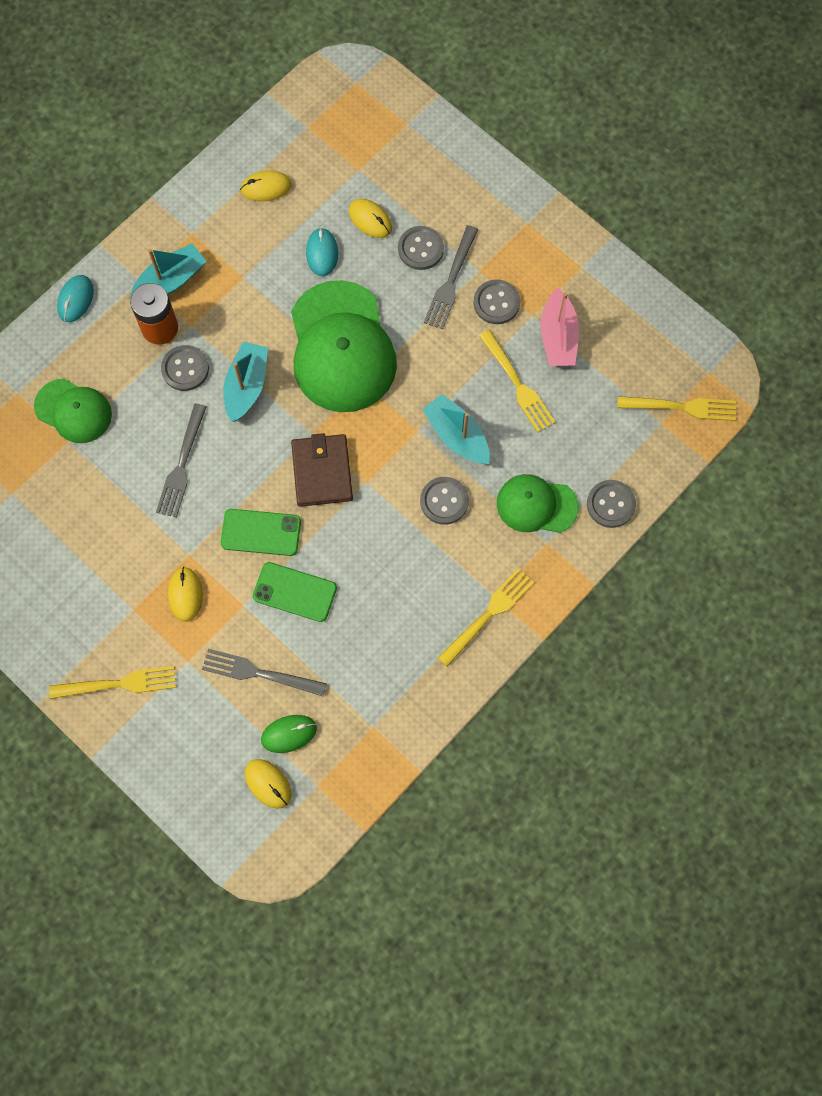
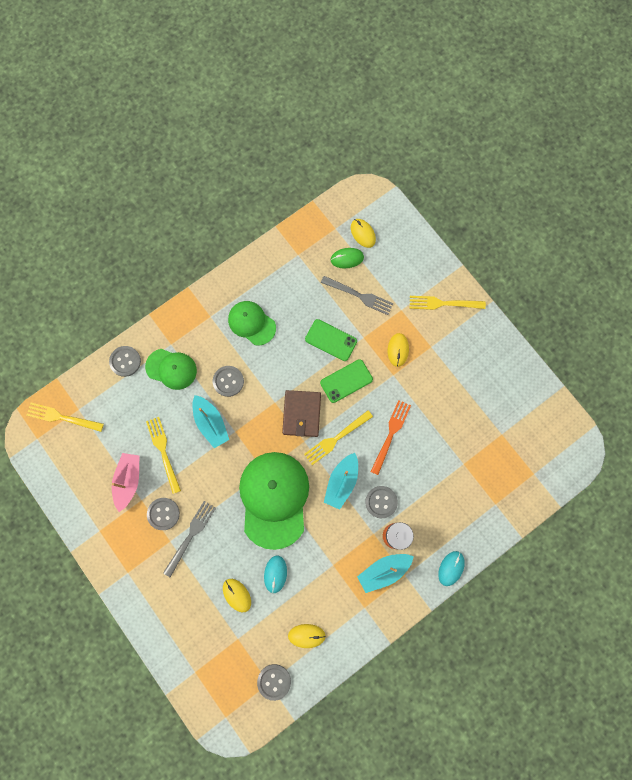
camera: 170 degrees left, 5 degrees up
green cap [34,378,112,443] -> green cap moved to [228,301,276,346]
grey fork [156,403,206,518] -> orange fork [370,400,411,475]
green phone [221,509,301,556] -> green phone turned 45 degrees counterclockwise [320,359,373,403]
grey button [398,226,444,270] -> grey button moved to [257,664,291,701]
yellow fork [438,568,534,667] -> yellow fork moved to [304,410,373,465]

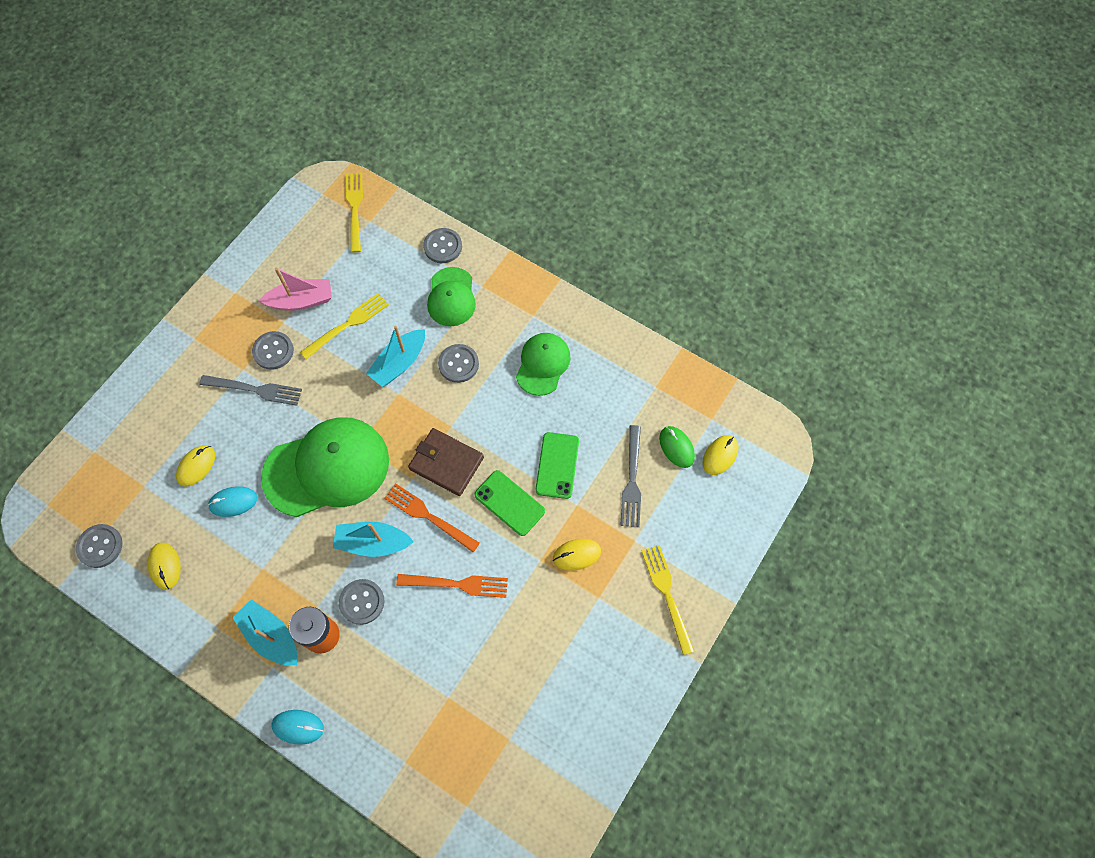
camera: 70 degrees right, 10 degrees down
brown wallet [282,390,321,437] -> brown wallet turned 45 degrees clockwise [408,428,484,496]
yellow fork [304,410,373,465] -> orange fork [384,483,480,552]

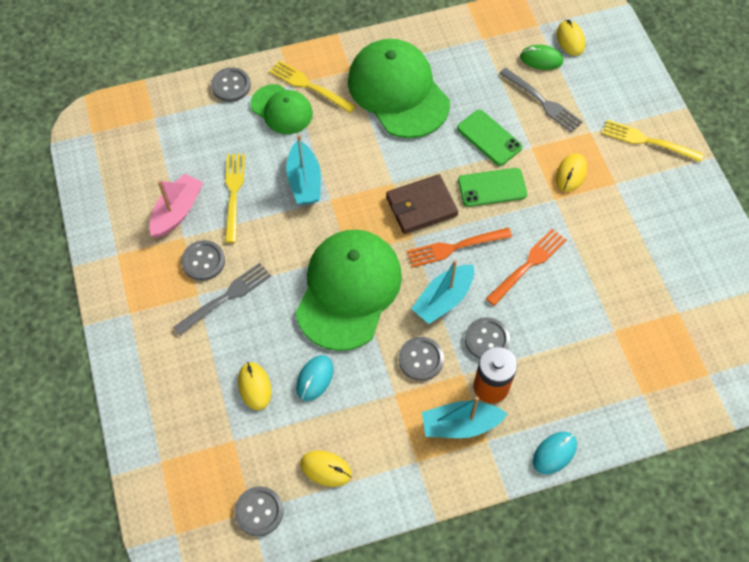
camera: 50 degrees left, 5 degrees down
yellow fork [346,172,363,253] -> yellow fork moved to [269,60,356,113]
grey button [438,344,479,383] -> grey button moved to [399,337,444,381]
green cap [516,333,571,396] -> green cap [348,39,450,138], size x1.78

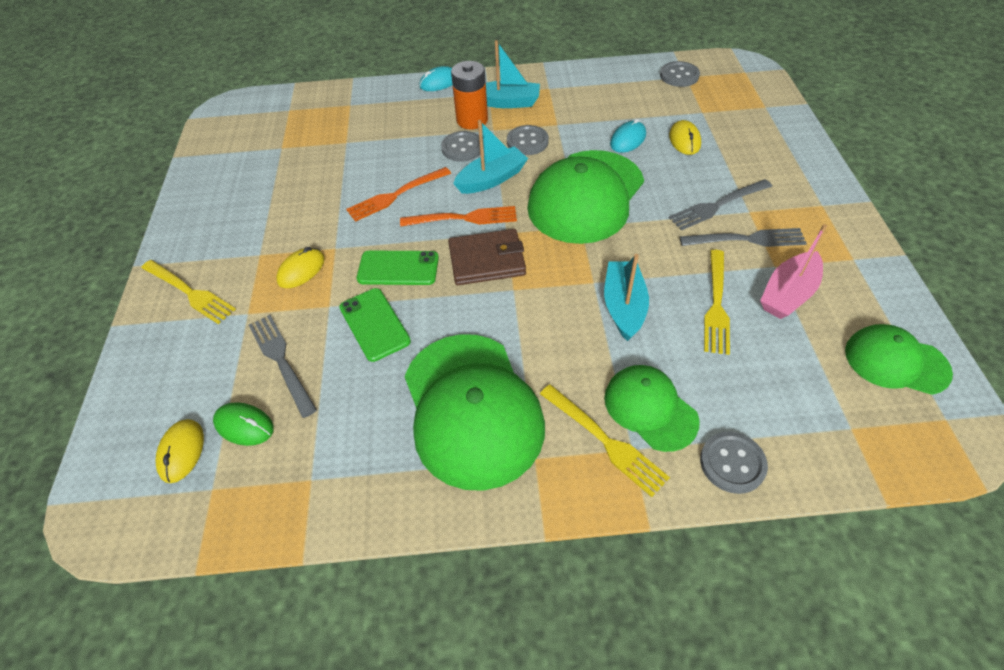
camera: 165 degrees left, 10 degrees down
grey button [181,240,225,281] -> grey fork [680,228,807,247]
yellow mouse [300,450,352,487] -> none
none -> green cap [845,324,953,395]

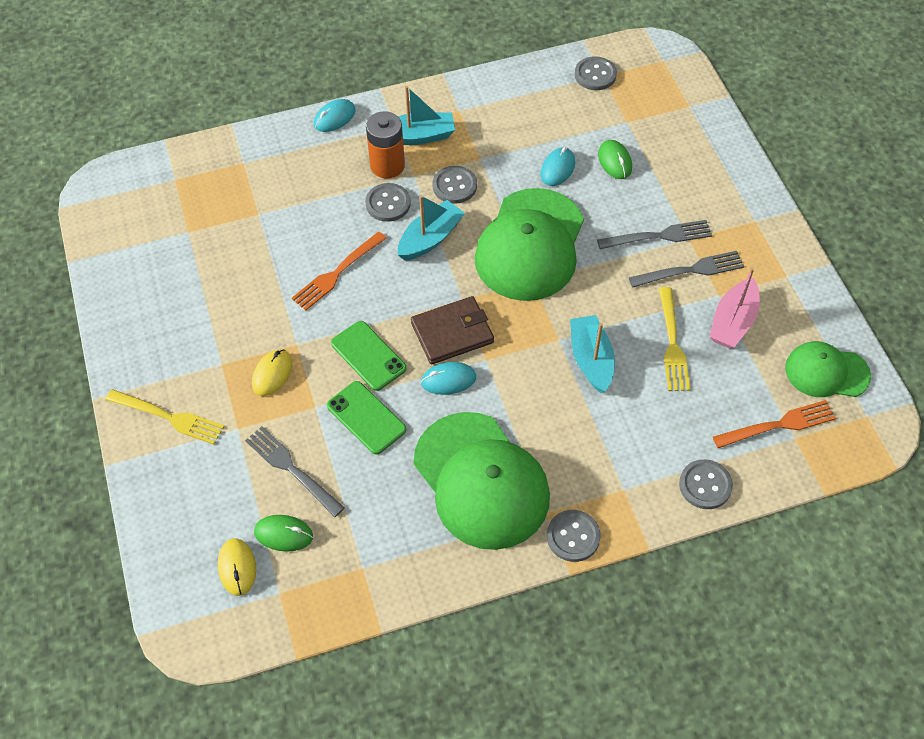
camera: 15 degrees left, 5 degrees up
green phone [357,250,439,285] -> green phone turned 60 degrees clockwise [331,321,406,391]
orange fork [400,206,517,227] -> orange fork moved to [713,400,836,448]
yellow fork [540,384,670,497] -> none
green cap [604,365,700,452] -> none
yellow mouse [669,120,701,155] -> green mouse [598,140,632,179]
grey fork [669,179,772,230] -> grey fork turned 150 degrees counterclockwise [597,220,712,249]
none -> turquoise mouse [421,362,476,395]
none -> grey button [547,510,601,562]

